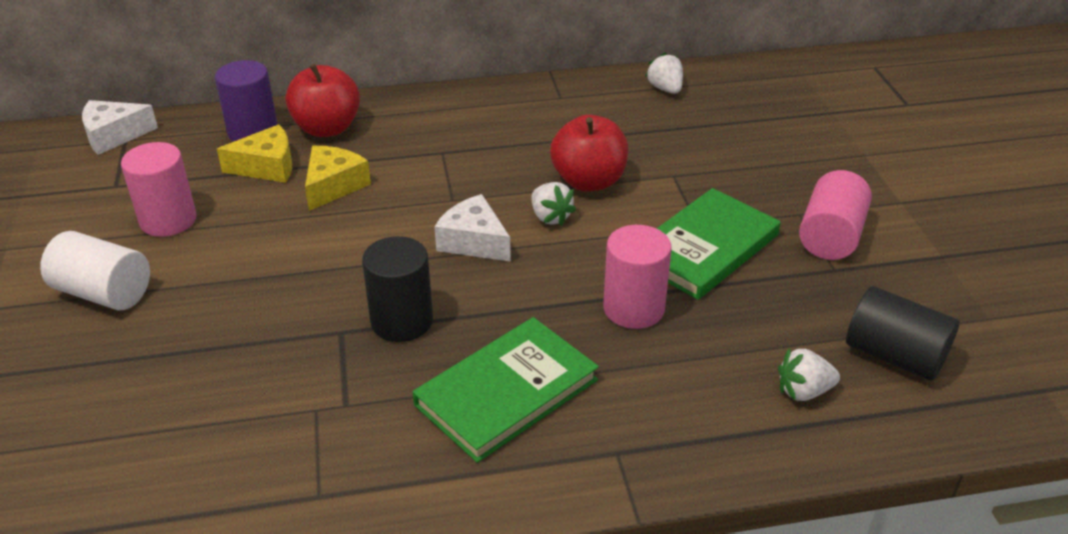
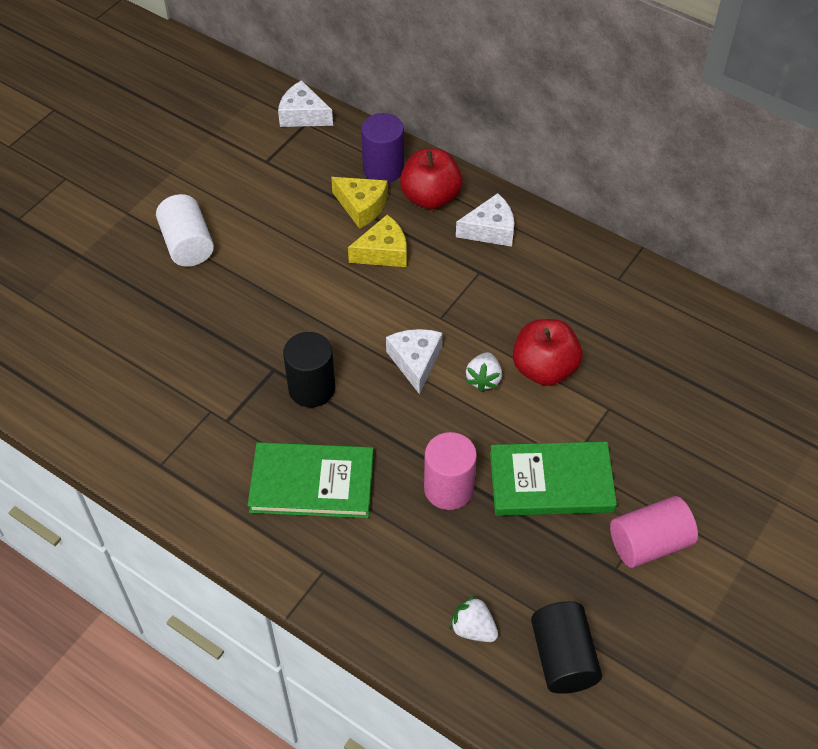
camera: 45 degrees right, 15 degrees up
pink cylinder [121,142,197,237] -> none
white strawberry [645,52,683,94] -> none
none -> white cheese [456,193,514,247]

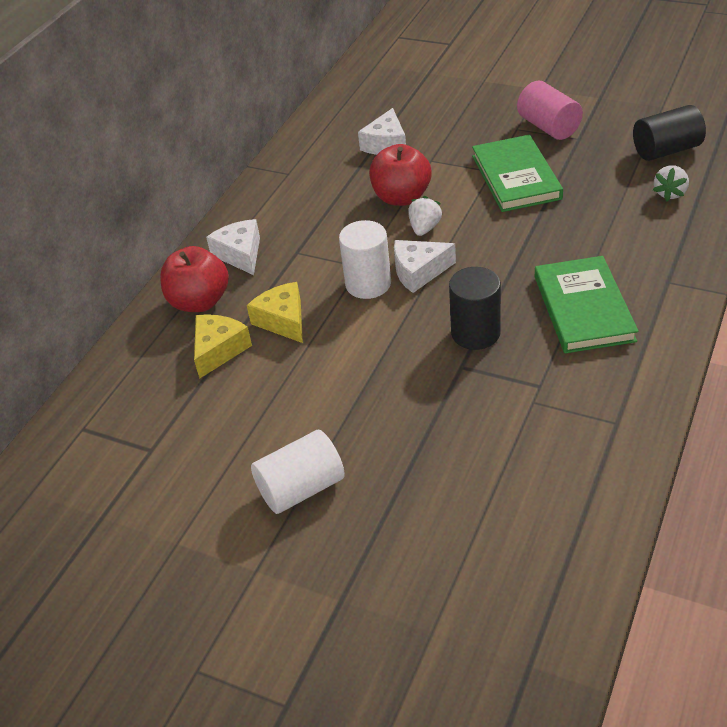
camera: 95 degrees left, 10 degrees down
white cheese [278,80,333,127] -> white cheese moved to [358,108,406,155]
purple cylinder [361,113,404,183] -> none
pink cylinder [424,432,477,510] -> none
white strawberry [466,352,502,392] -> white strawberry turned 75 degrees counterclockwise [408,196,442,236]
none -> white cylinder [339,220,391,299]

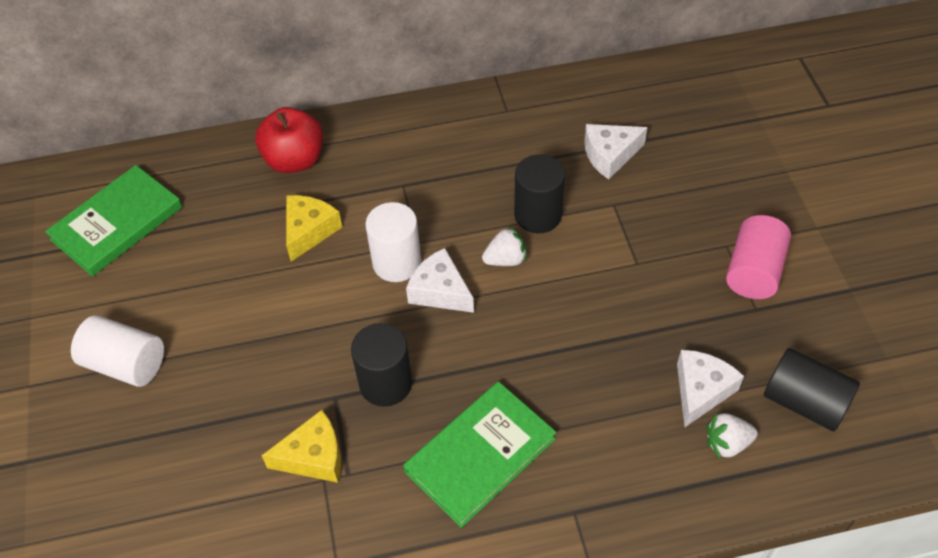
camera: 50 degrees right, 10 degrees up
yellow cheese [194,314,252,379] -> yellow cheese moved to [261,410,341,483]
white cheese [206,219,260,275] -> white cheese moved to [677,350,744,427]
red apple [369,144,432,206] -> black cylinder [514,155,565,233]
green book [472,135,563,212] -> green book moved to [45,165,182,276]

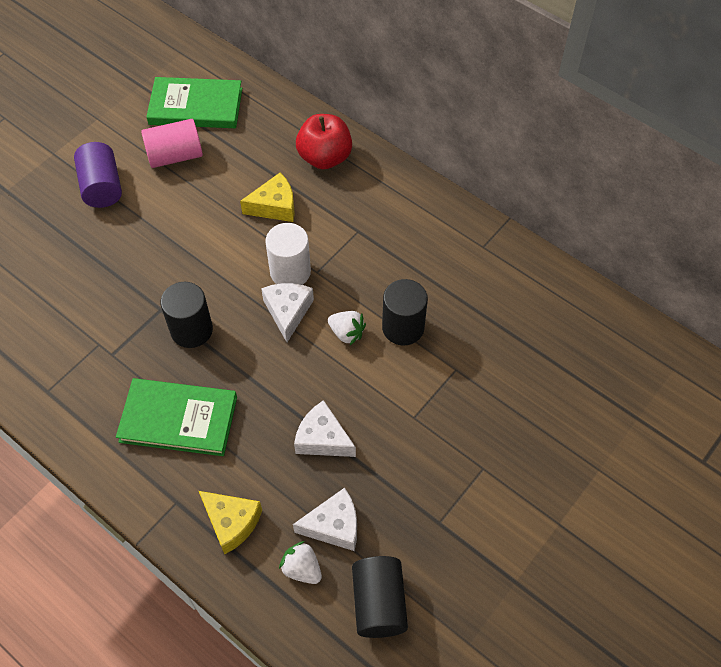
camera: 50 degrees right, 5 degrees up
white cylinder [71,315,164,387] -> purple cylinder [74,142,122,208]
yellow cheese [261,410,341,483] -> yellow cheese moved to [199,491,262,555]
white cheese [584,124,648,179] -> white cheese moved to [294,400,356,457]
pink cylinder [726,215,791,299] -> pink cylinder moved to [141,119,203,168]

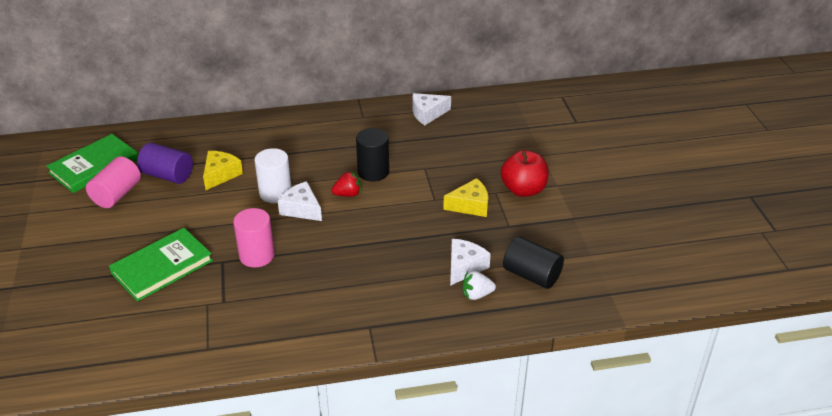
camera: 50 degrees left, 20 degrees down
purple cylinder [74,142,122,208] -> purple cylinder moved to [137,143,193,184]
green book [116,378,237,456] -> green book moved to [109,228,213,302]
black cylinder [161,282,213,348] -> pink cylinder [233,208,275,267]
yellow cheese [199,491,262,555] -> yellow cheese moved to [443,178,489,217]
white cheese [294,400,356,457] -> white cheese moved to [413,93,451,125]
red apple [296,114,352,169] -> red apple moved to [501,150,548,197]
white strawberry [328,311,366,345] -> red strawberry [331,171,361,197]

